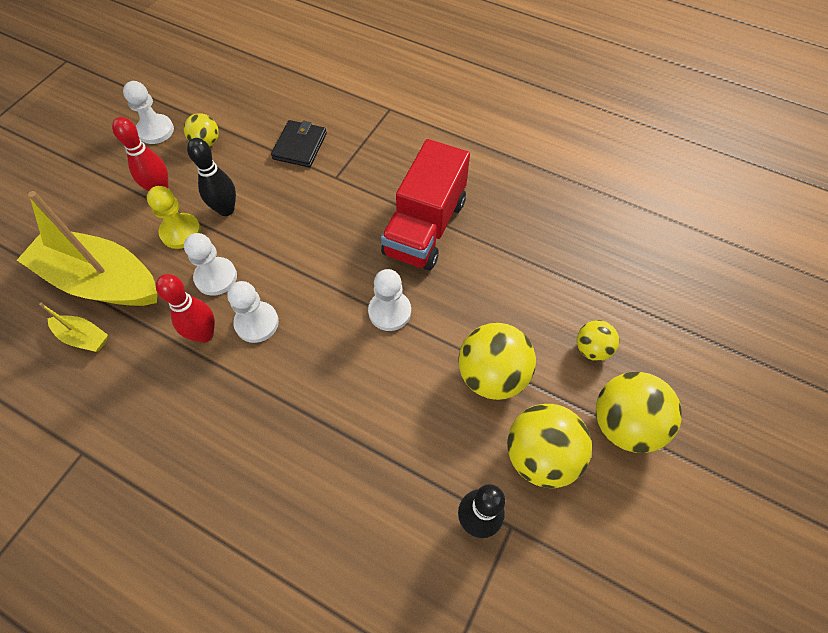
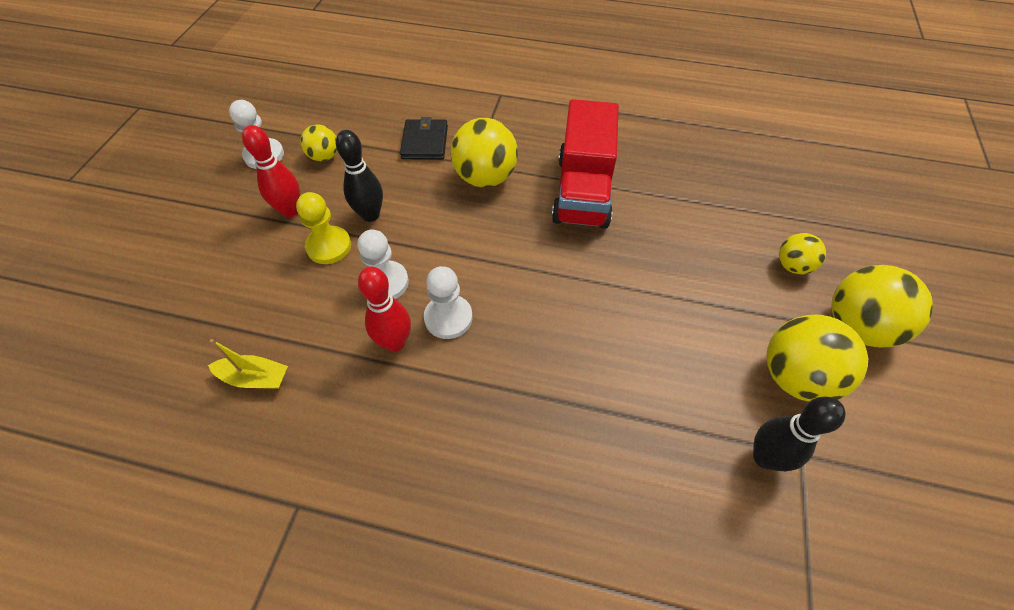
camera: 15 degrees left, 5 degrees down
yellow boat [17,191,157,306] -> none
white pawn [368,269,411,331] -> none
yellow ball [458,323,536,400] -> yellow ball moved to [451,118,518,187]

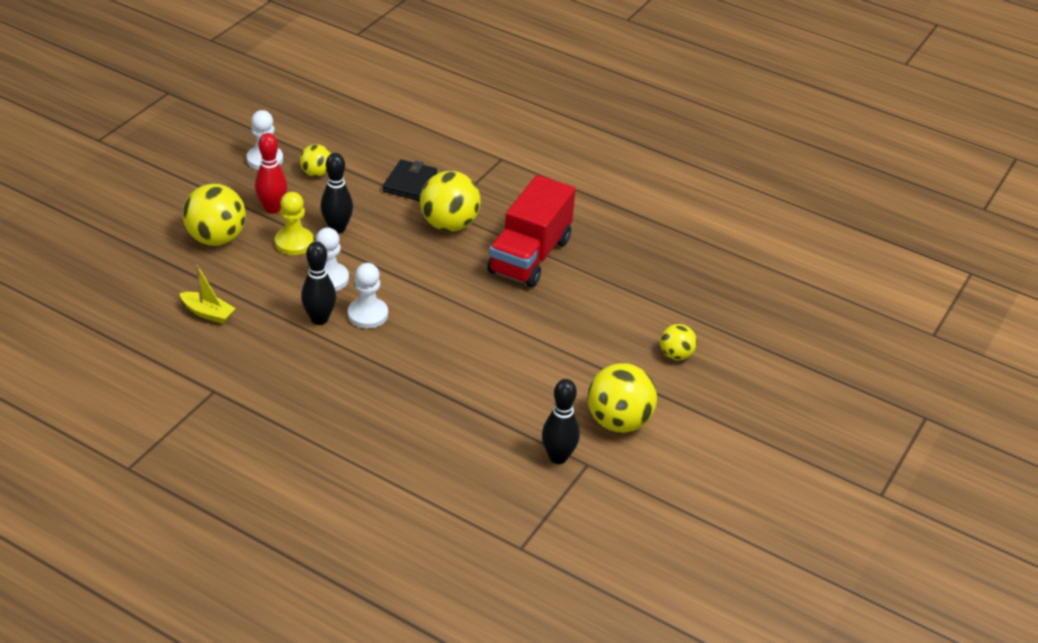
camera: 15 degrees right, 15 degrees down
red bowling pin [358,267,411,352] -> black bowling pin [301,242,336,325]
yellow ball [831,265,933,347] -> yellow ball moved to [183,184,246,246]

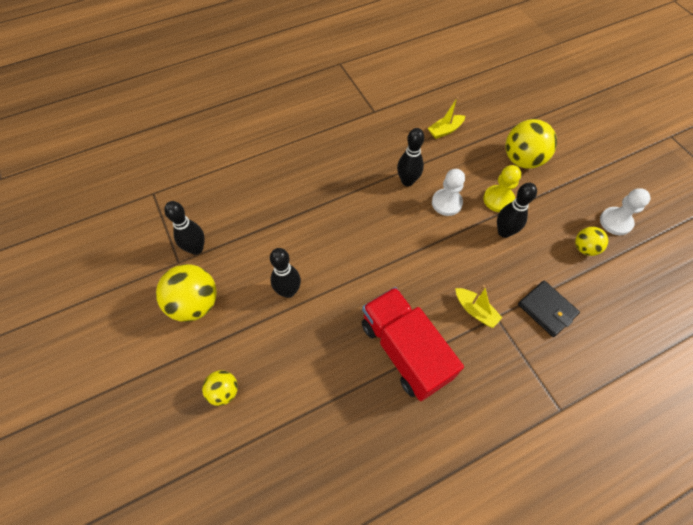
camera: 125 degrees right, 20 degrees up
red bowling pin [255,133,287,214] -> none
white pawn [348,263,388,329] -> none
yellow ball [420,171,481,232] -> yellow boat [455,285,503,328]
none -> black bowling pin [270,248,301,298]

